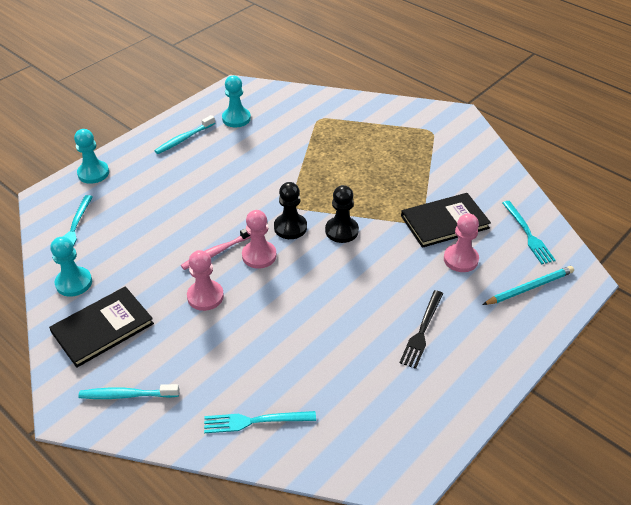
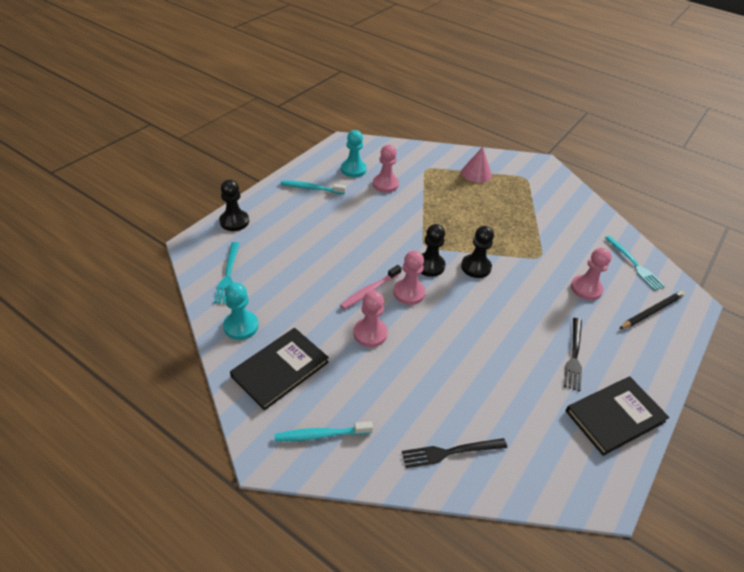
camera: 10 degrees left, 0 degrees up
turquoise pawn [74,129,109,184] -> black pawn [219,179,249,231]
turquoise toothbrush [155,115,215,154] -> turquoise toothbrush turned 60 degrees clockwise [280,180,346,194]
turquoise fork [204,411,316,433] -> black fork [402,438,507,468]
black book [401,193,491,248] -> black book moved to [566,376,669,456]
turquoise pencil [482,266,574,305] -> black pencil [619,291,685,329]
none -> pink pawn [373,145,399,193]
none -> pink cone [461,147,492,183]

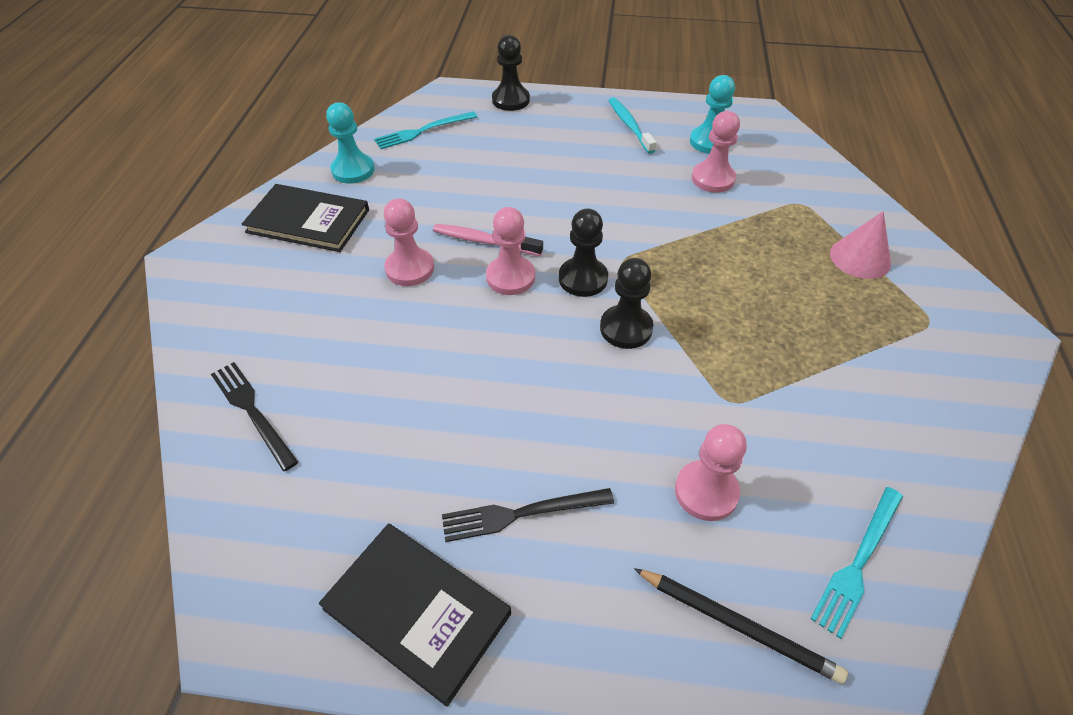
camera: 65 degrees right, 5 degrees up
turquoise toothbrush [275,421,373,442] -> none

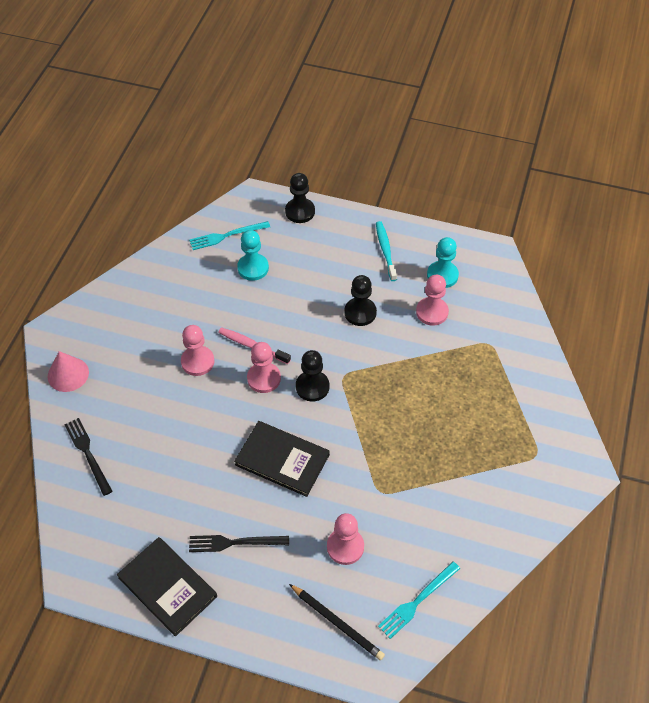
camera: 10 degrees right, 5 degrees up
black book [242,184,369,252] -> black book moved to [234,421,330,497]
turquoise pawn [326,102,375,184] -> turquoise pawn moved to [237,230,269,281]
black pawn [600,258,653,349] -> black pawn moved to [344,275,377,326]
pink cone [830,211,891,279] -> pink cone moved to [47,351,89,392]

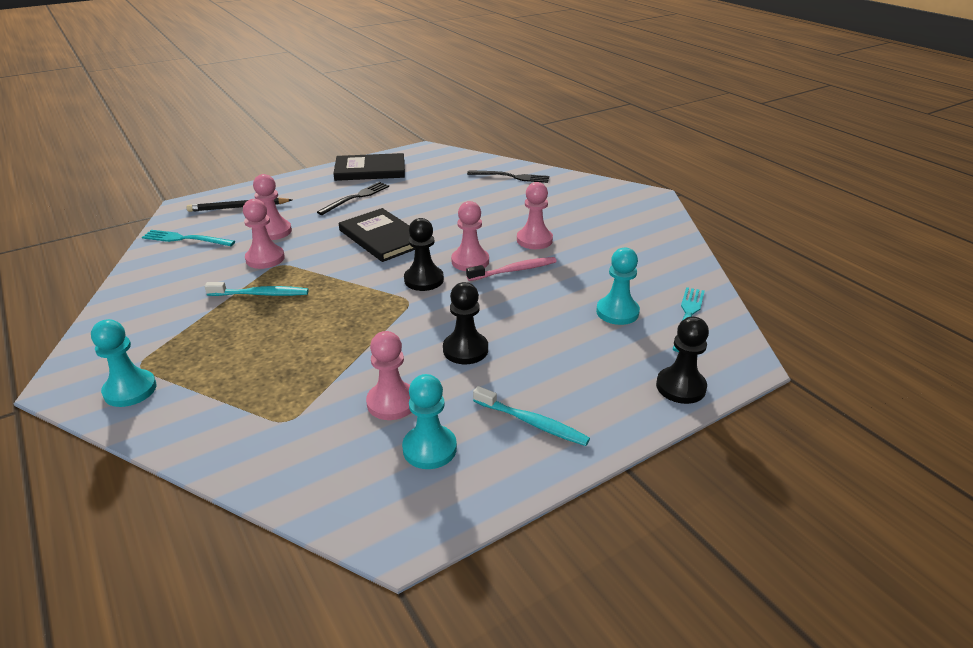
camera: 130 degrees right, 20 degrees down
pink cone [47,351,89,392] -> none
black book [234,421,330,497] -> black book turned 75 degrees clockwise [339,208,415,262]
turquoise fork [378,561,460,639] -> turquoise fork turned 75 degrees counterclockwise [142,230,235,246]
none -> turquoise pawn [91,319,157,407]
none -> turquoise toothbrush [205,282,308,296]
none -> pink pawn [243,199,285,269]

